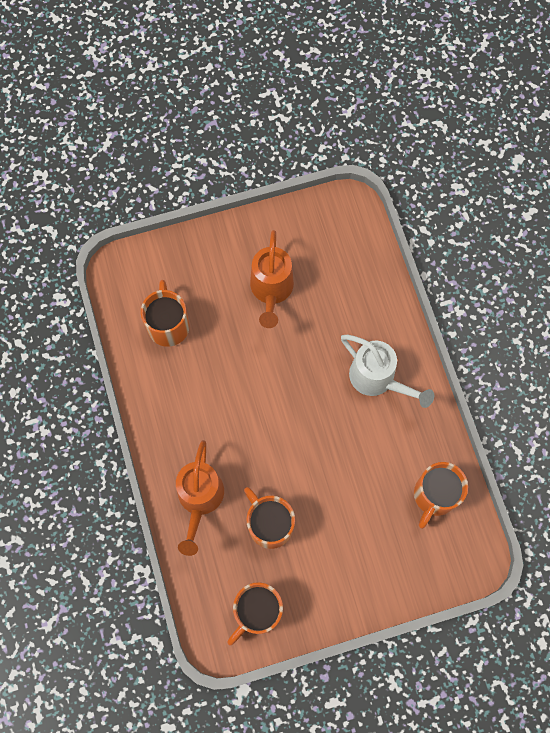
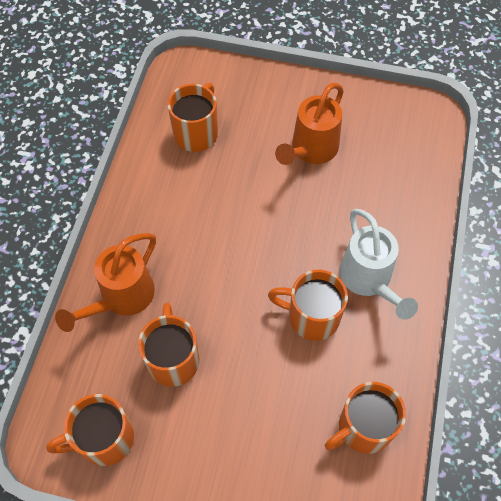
camera: 30 degrees right, 10 degrees down
none -> orange mug [268,270,348,341]

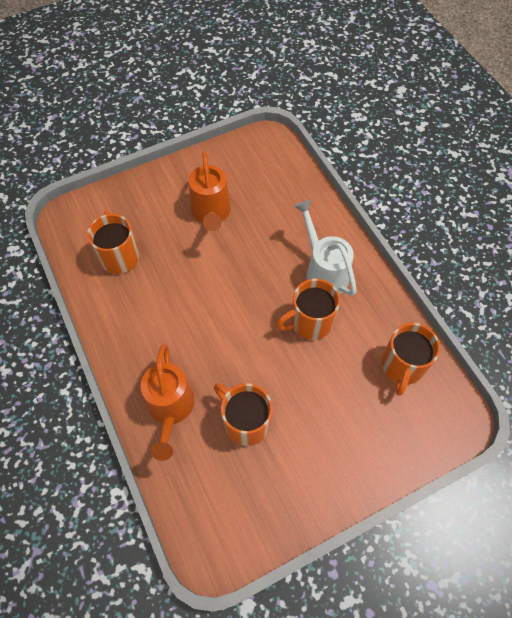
camera: 40 degrees left, 0 degrees up
orange mug [46,394,134,466] -> none
white watering can [340,209,418,320] -> white watering can turned 150 degrees counterclockwise [294,200,357,296]

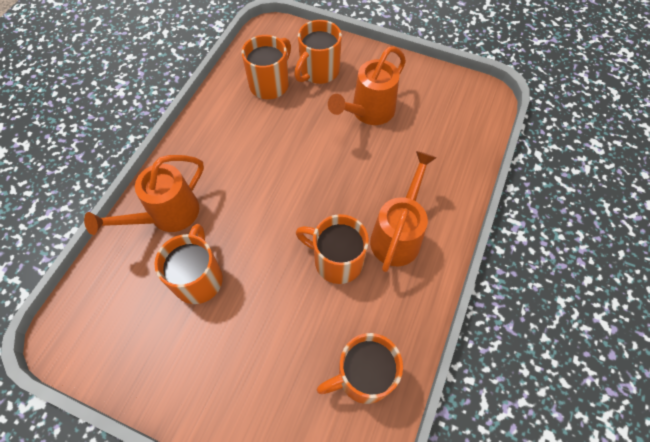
camera: 50 degrees right, 0 degrees up
white watering can [294,200,357,296] -> orange watering can [370,151,437,272]
none -> orange mug [294,20,342,84]

